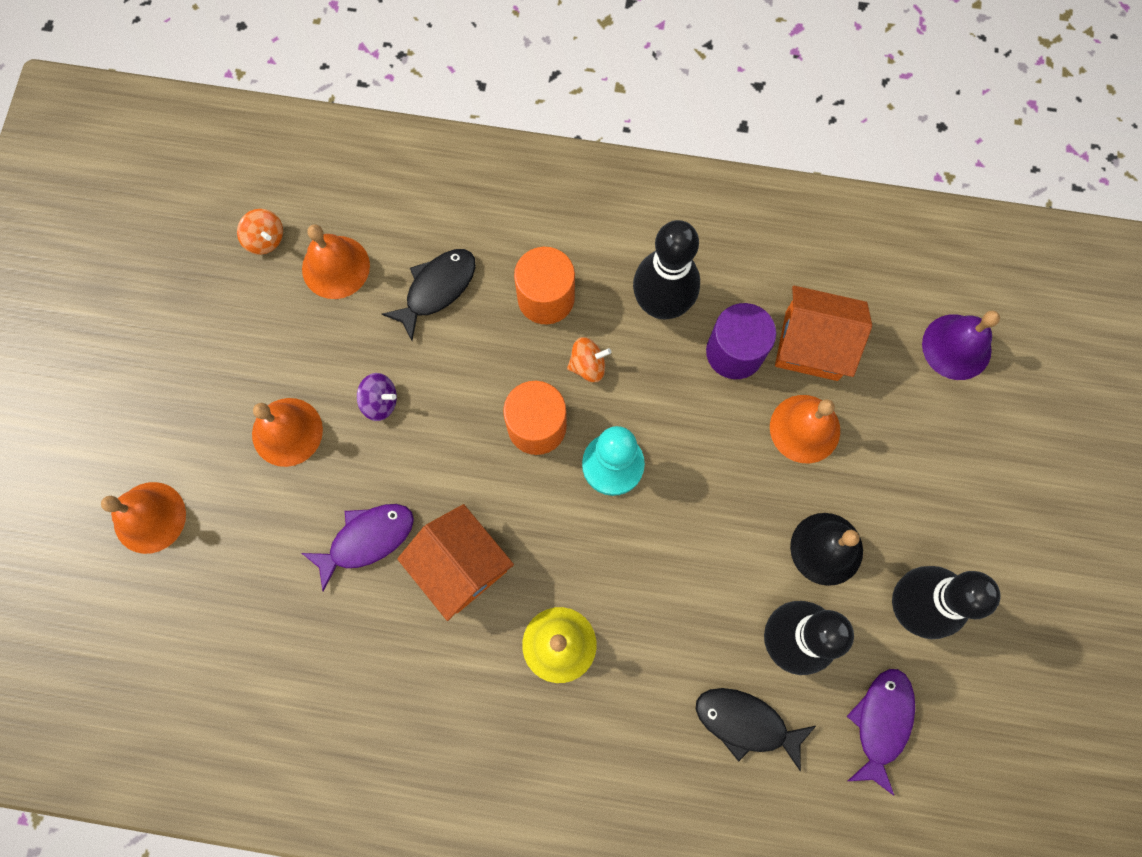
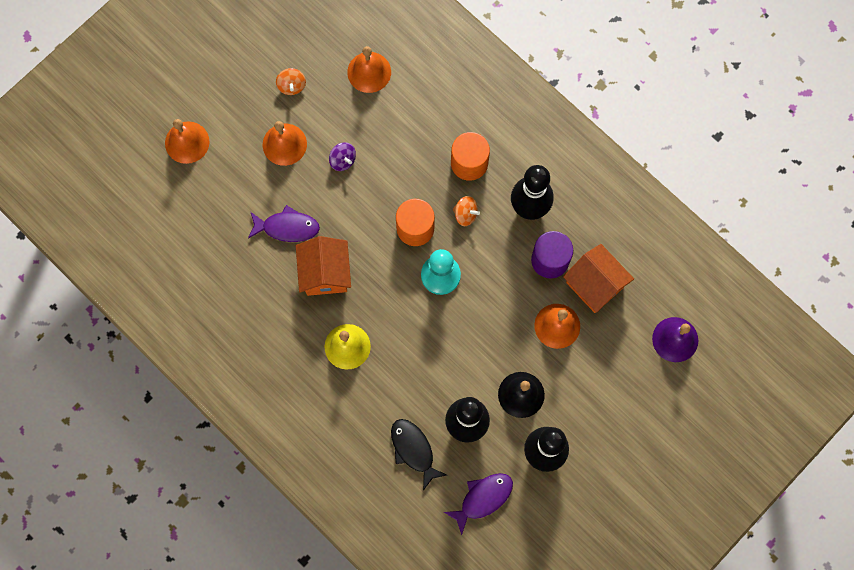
camera: 35 degrees right, 0 degrees up
orange spinning top [237,209,283,255] -> orange spinning top moved to [276,68,306,95]
black fish [382,249,476,341] -> none

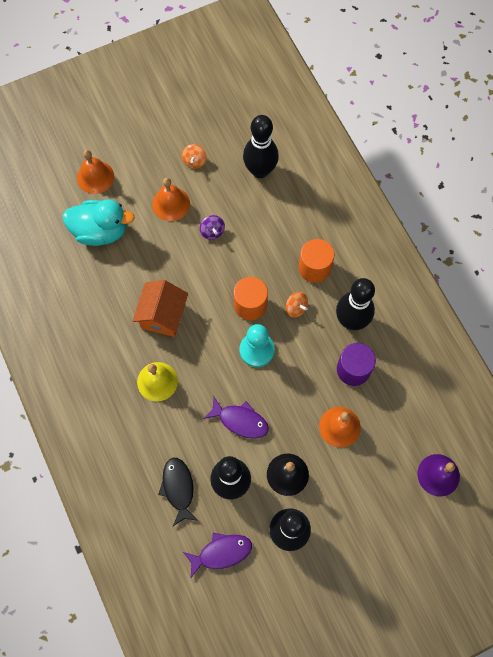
camera: 20 degrees right, 5 degrees down
purple fish [248,205,320,242] -> purple fish moved to [203,396,269,439]
orange bell [347,46,391,93] -> black bowling pin [243,115,279,178]
orange house [563,244,634,313] -> none
none -> turquoise duck [62,200,135,246]

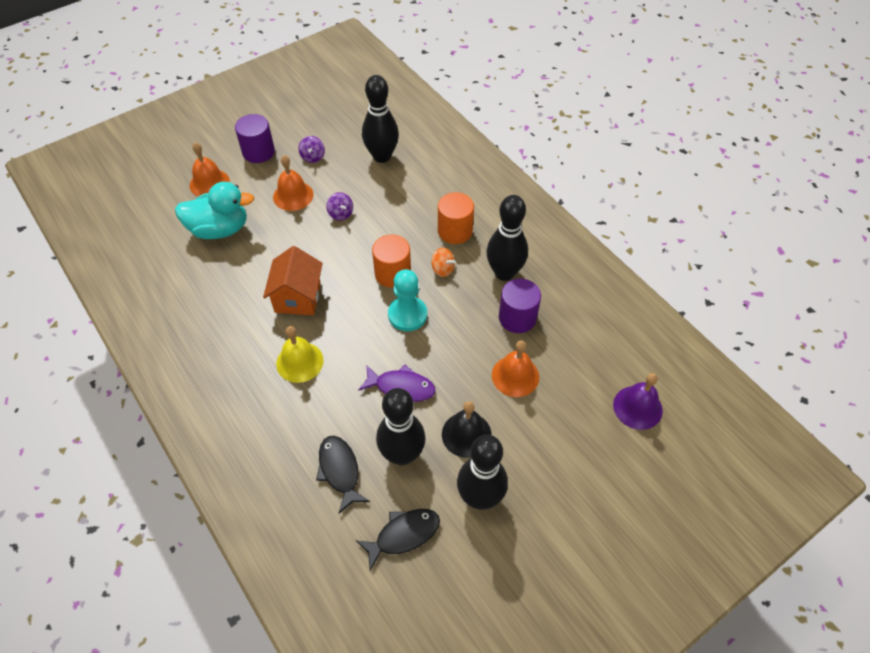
camera: 10 degrees left, 15 degrees down
orange spinning top [182,144,207,169] -> purple spinning top [298,136,325,163]
purple fish [183,533,252,577] -> black fish [355,509,440,570]
none -> purple cylinder [235,114,275,163]

